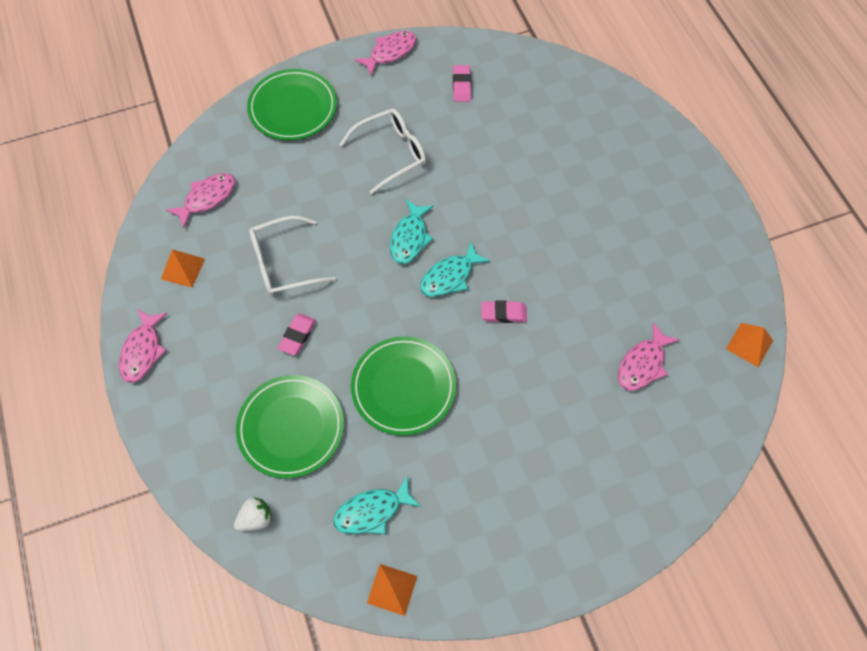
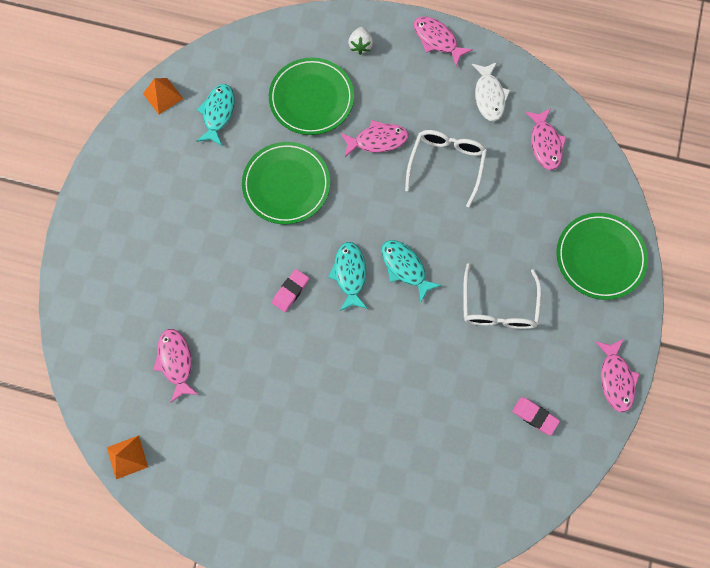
camera: 125 degrees right, 10 degrees up
orange pyramid [161,249,205,287] -> white fish [472,62,510,121]
white strawberry [234,497,272,531] -> white strawberry moved to [348,27,373,55]
pink eraser [278,314,316,355] -> pink fish [340,120,409,157]

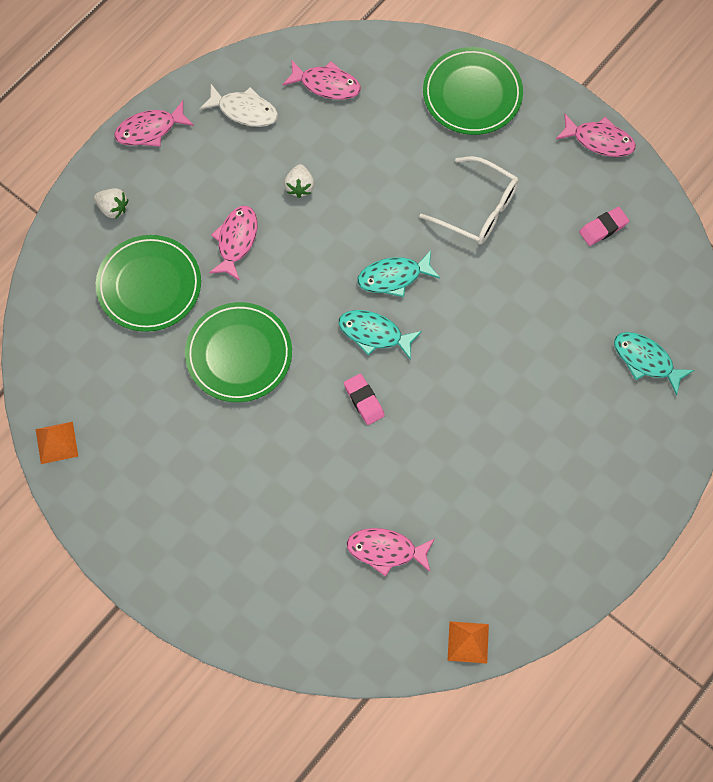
camera: 65 degrees left, 5 degrees down
turquoise fish [197,84,235,147] -> turquoise fish moved to [614,332,694,396]
white glasses [405,130,487,207] -> white strawberry [284,164,314,198]

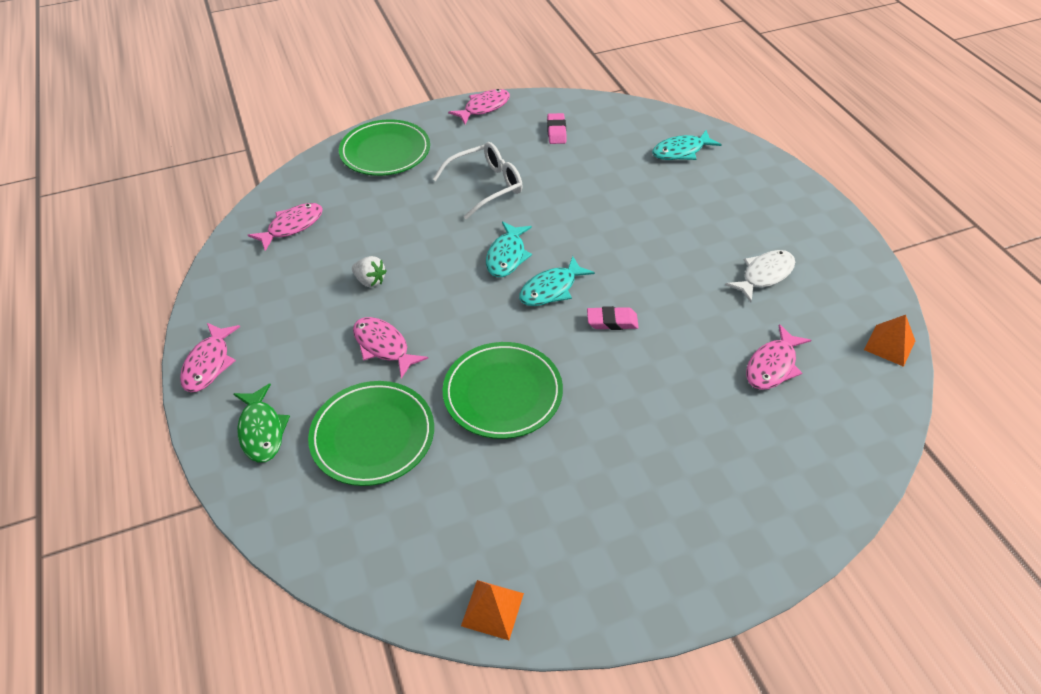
camera: 60 degrees left, 20 degrees down
white strawberry [94,188,128,218] -> green fish [233,383,290,463]
white fish [199,84,278,127] -> white fish moved to [725,250,795,302]

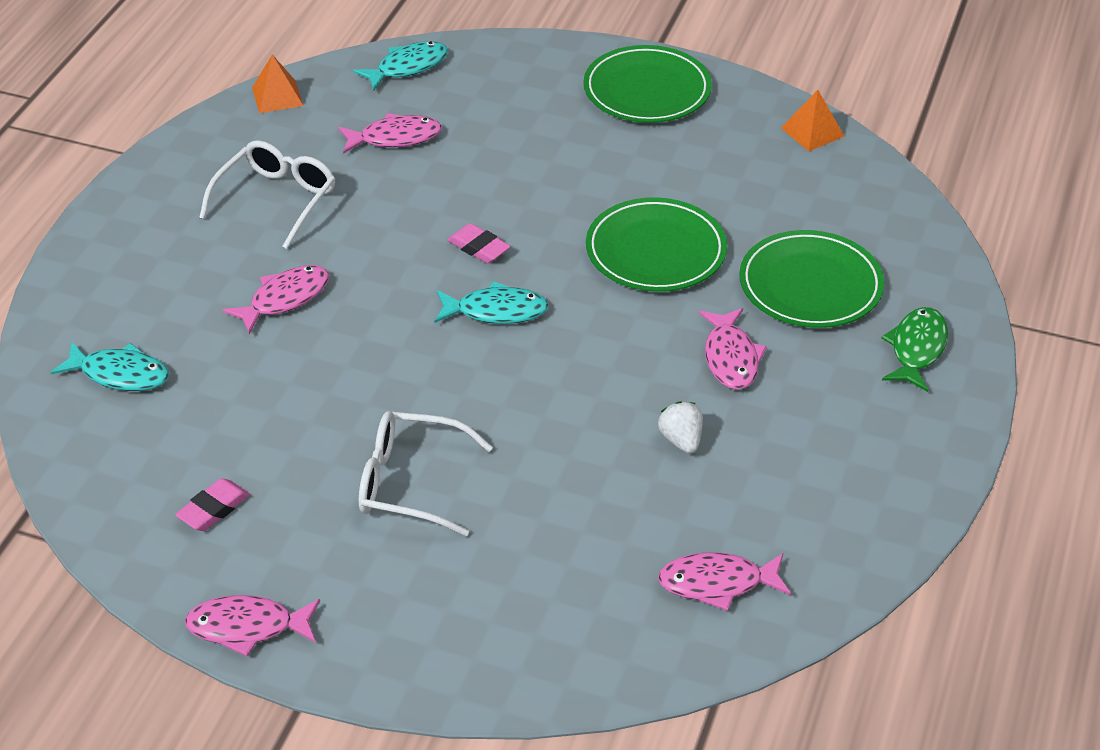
camera: 140 degrees left, 5 degrees down
pink fish [180,323,240,392] -> pink fish moved to [223,265,329,334]
green plate [339,119,430,176] -> green plate moved to [583,45,712,123]
turquoise fish [486,221,532,277] -> turquoise fish moved to [353,41,448,91]
white fish [725,250,795,302] -> white glasses [199,140,335,249]

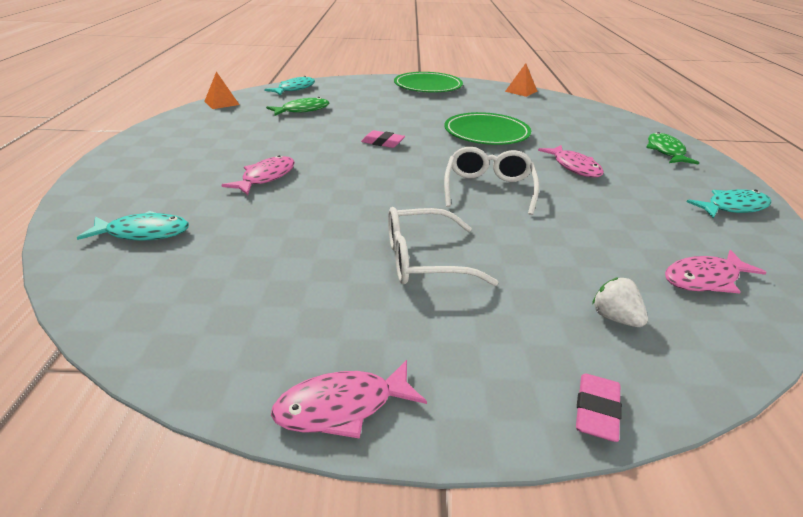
camera: 20 degrees left, 10 degrees down
pink eraser [175,478,250,531] -> pink eraser moved to [576,374,622,442]
white glasses [199,140,335,249] -> white glasses moved to [444,147,539,215]
pink fish [338,113,442,154] -> green fish [266,97,329,116]
turquoise fish [435,281,549,324] -> turquoise fish moved to [687,189,772,218]
white strawberry [658,401,703,454] -> white strawberry moved to [592,277,648,327]
green plate [739,230,884,328] -> none

